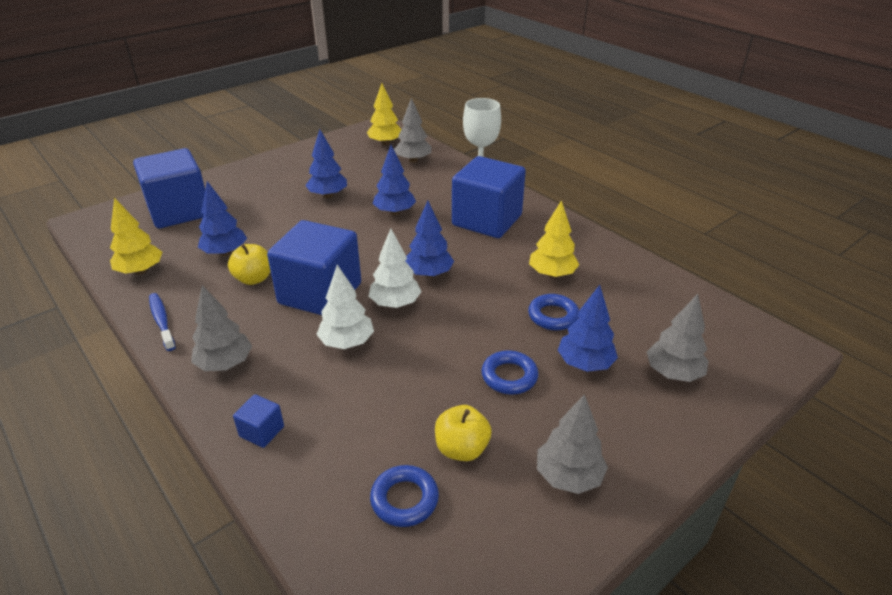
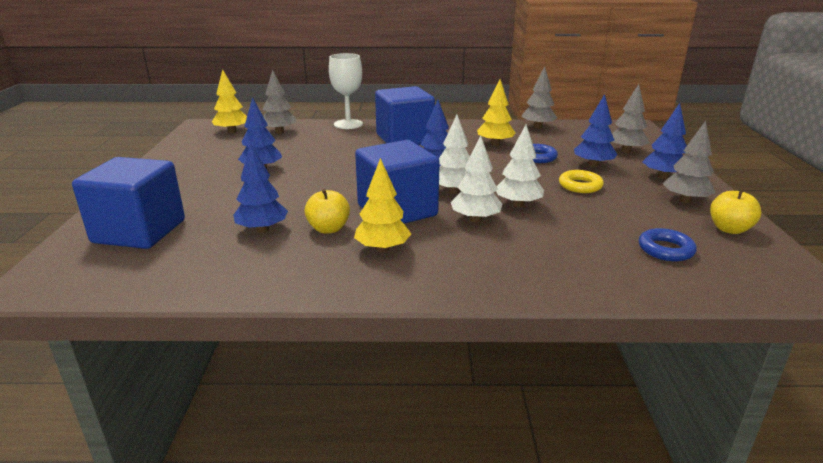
camera: 50 degrees left, 10 degrees down
yellow tree [110,198,162,275] -> yellow tree moved to [354,158,411,253]
blue toothbrush [149,293,176,351] -> none
grey tree [191,285,252,371] -> grey tree moved to [521,66,557,129]
blue cube [233,394,284,448] -> none
blue tree [373,145,416,215] -> blue tree moved to [643,103,687,179]
yellow apple [435,405,492,461] -> yellow apple moved to [710,187,761,234]
blue ring [481,350,539,394] -> yellow ring [559,170,604,193]
none -> white tree [496,124,544,207]

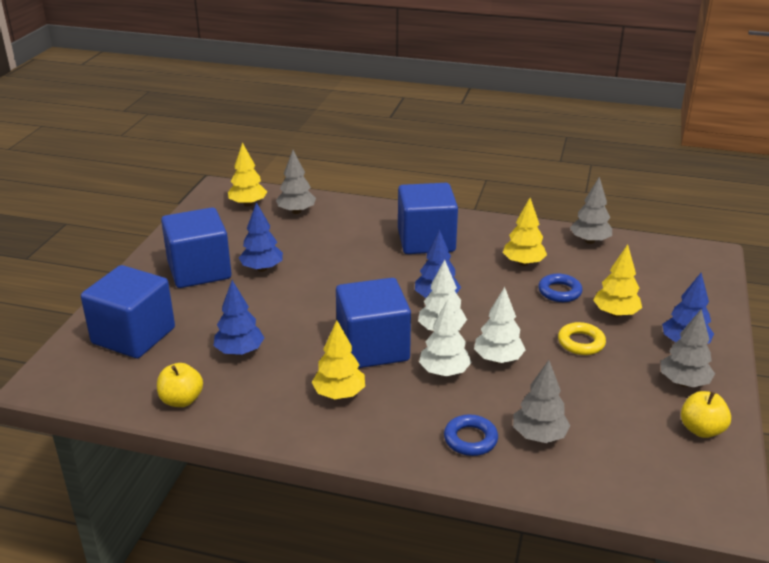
camera: 15 degrees right, 5 degrees up
yellow apple [304,189,350,234] -> yellow apple moved to [157,363,203,407]
white goblet [329,53,363,129] -> none
blue tree [574,94,618,167] -> yellow tree [593,244,642,317]
grey tree [612,84,649,153] -> grey tree moved to [513,360,570,443]
blue ring [639,228,697,261] -> blue ring moved to [444,414,498,456]
none -> blue cube [161,207,232,288]

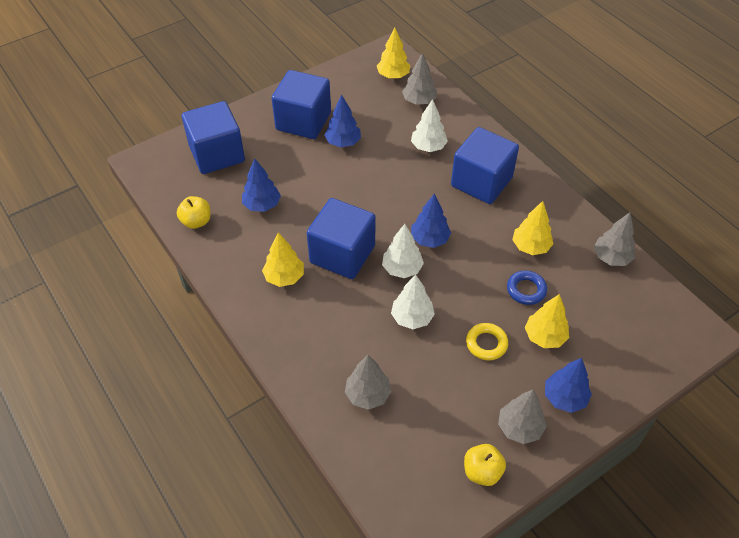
camera: 40 degrees right, 20 degrees up
white tree [419,299,472,376] -> white tree moved to [411,99,448,152]
blue ring [444,414,498,456] -> none

